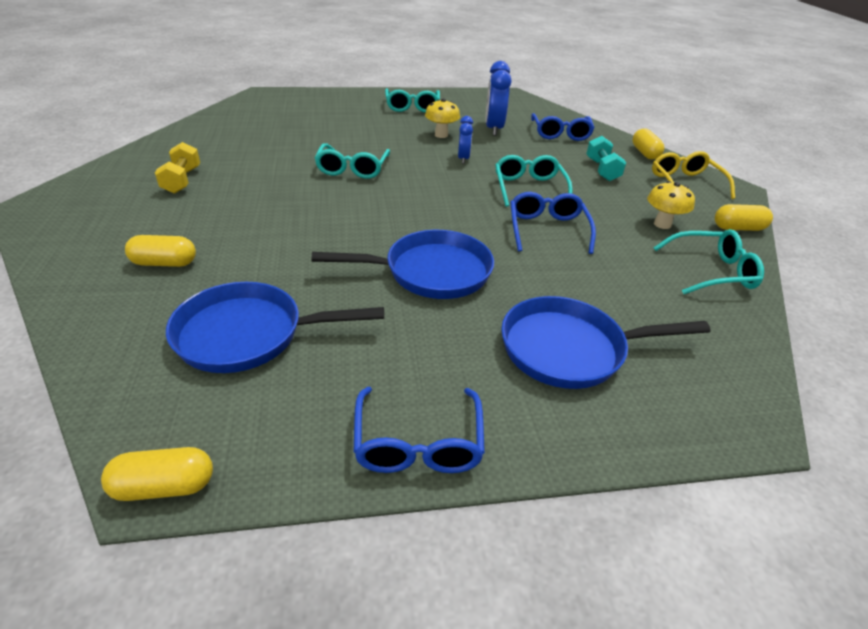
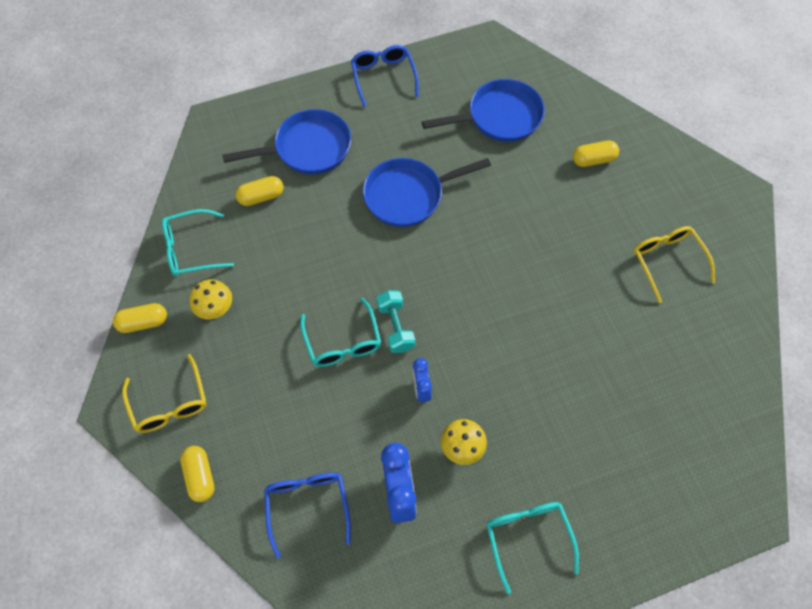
camera: 170 degrees right, 25 degrees up
yellow capsule [101,447,213,501] -> yellow capsule moved to [236,176,284,206]
yellow dumbbell [155,142,200,194] -> yellow glasses [633,226,715,303]
turquoise glasses [315,143,390,179] -> none
blue glasses [510,192,596,254] -> none
turquoise dumbbell [586,136,626,181] -> turquoise dumbbell moved to [376,291,415,353]

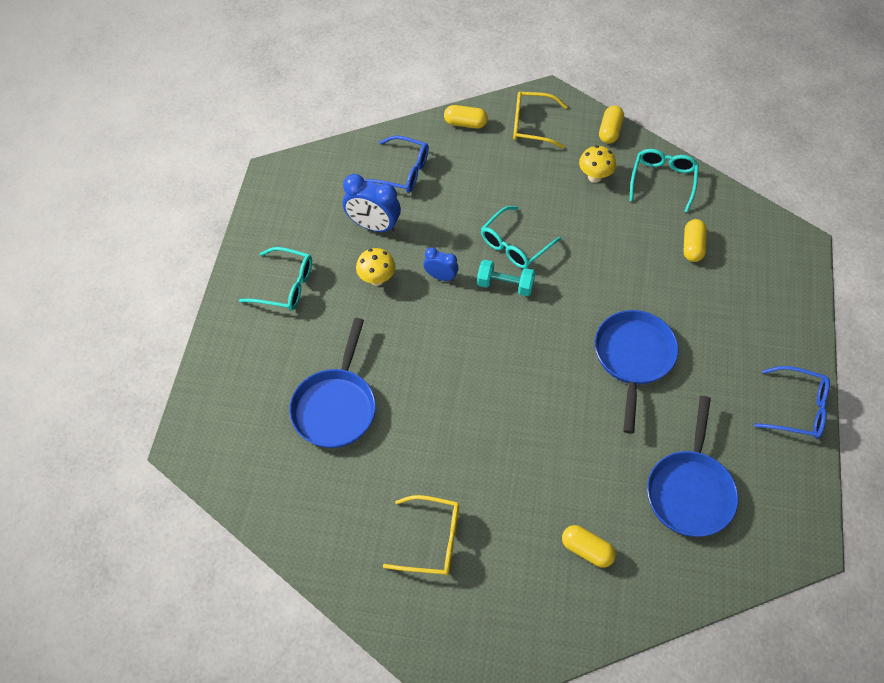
camera: 120 degrees right, 5 degrees down
blue pan [222,109,351,174] -> blue pan moved to [289,318,376,448]
turquoise glasses [300,297,381,367] -> turquoise glasses turned 60 degrees counterclockwise [481,206,561,269]
yellow capsule [573,140,619,167] -> yellow capsule turned 75 degrees counterclockwise [562,525,616,568]

